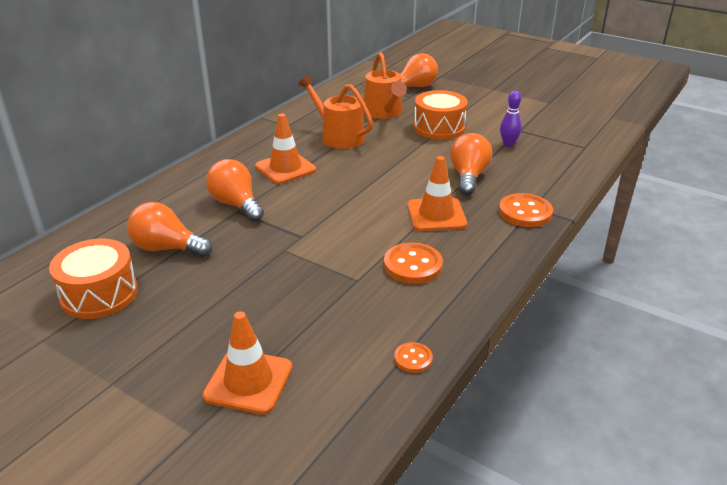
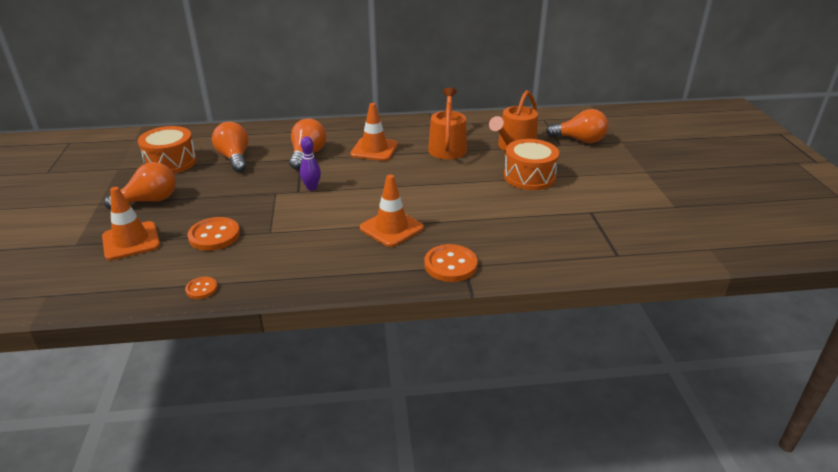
camera: 50 degrees right, 0 degrees up
orange button [384,243,443,284] -> orange button moved to [188,217,240,251]
orange light bulb [450,133,492,195] -> orange light bulb moved to [104,162,176,210]
purple bowling pin [500,91,522,147] -> purple bowling pin moved to [300,136,321,191]

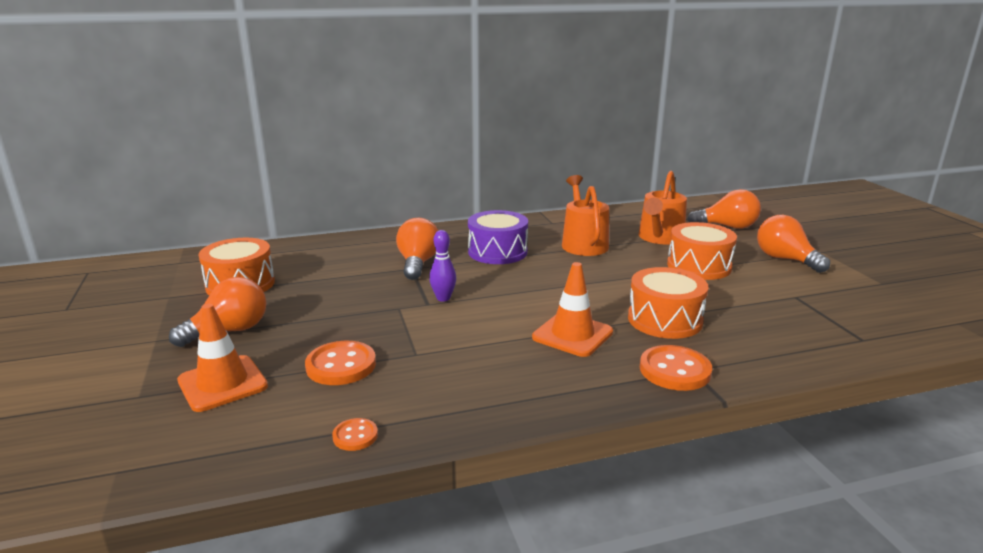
camera: 10 degrees left, 10 degrees down
orange light bulb [212,122,248,172] -> orange light bulb moved to [757,215,830,273]
orange traffic cone [350,103,398,161] -> purple drum [468,210,528,264]
none -> orange drum [628,267,709,339]

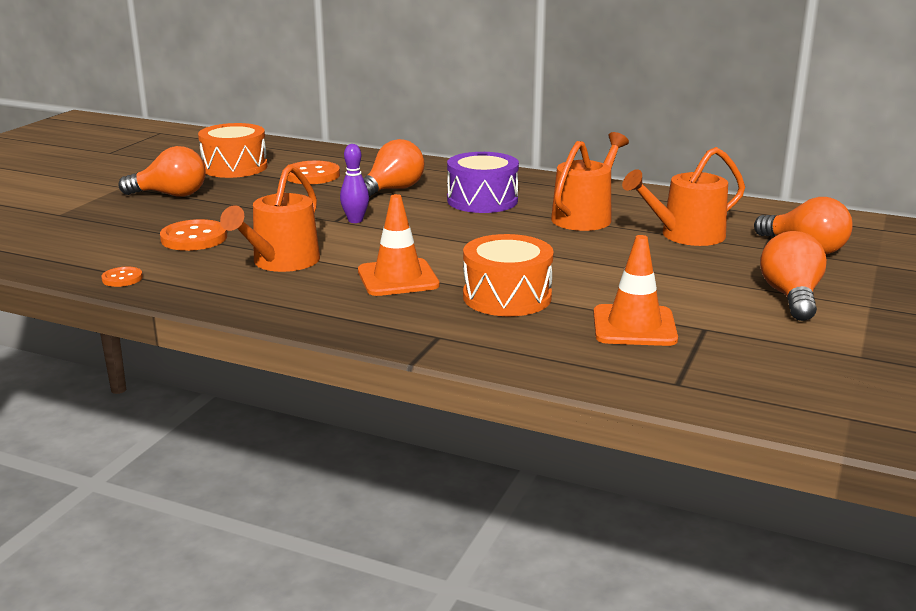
camera: 40 degrees right, 0 degrees up
orange traffic cone [177,303,268,412] -> orange traffic cone moved to [593,235,678,346]
orange button [640,345,712,391] -> orange button moved to [287,161,340,184]
orange drum [667,222,737,280] -> none
none -> orange watering can [220,164,320,272]

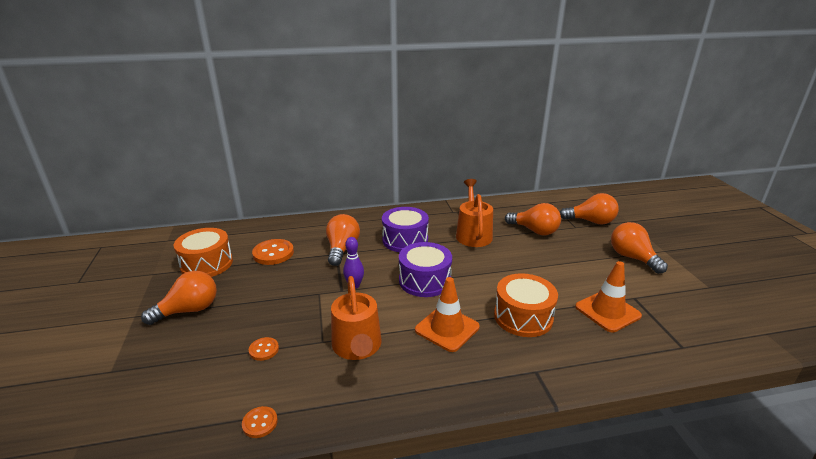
camera: 35 degrees left, 5 degrees up
orange button [160,219,227,251] -> orange button [249,337,279,361], size x0.55
orange watering can [622,147,745,246] -> orange light bulb [505,203,561,235]
none -> purple drum [399,242,452,297]

